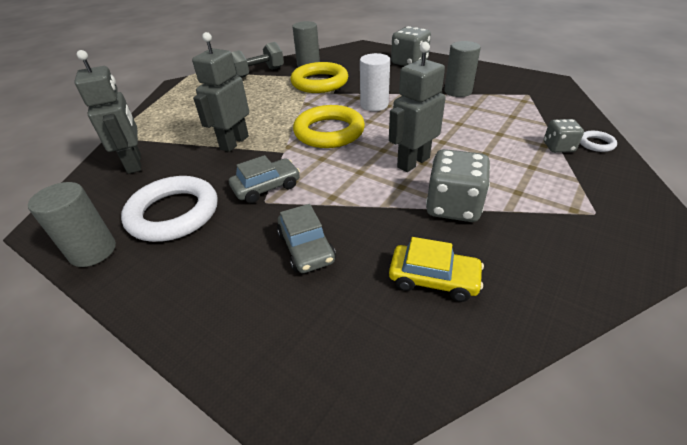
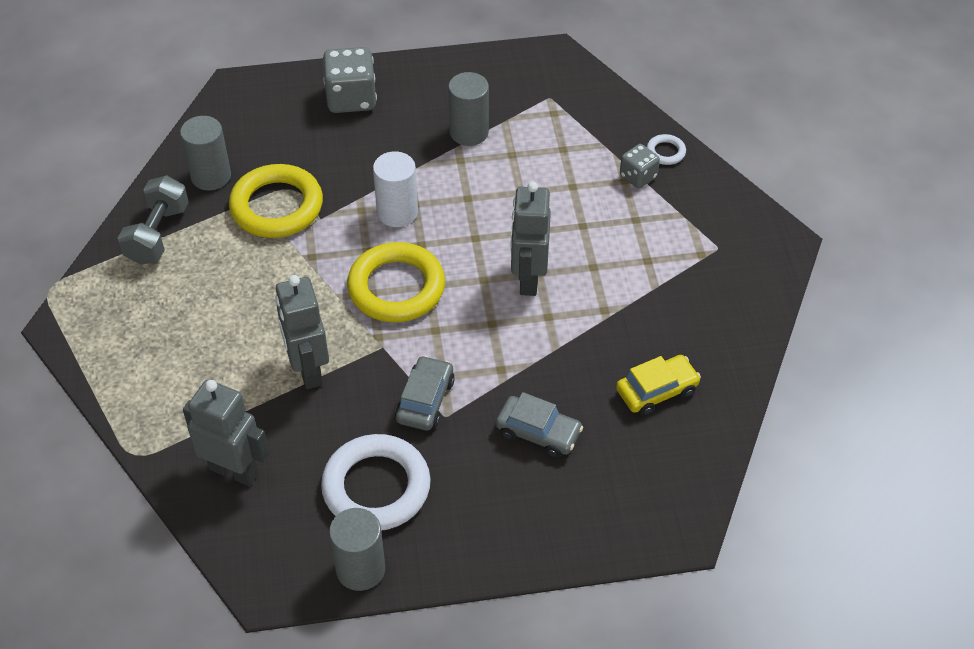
camera: 45 degrees left, 10 degrees up
grey dice [426,149,490,222] -> none

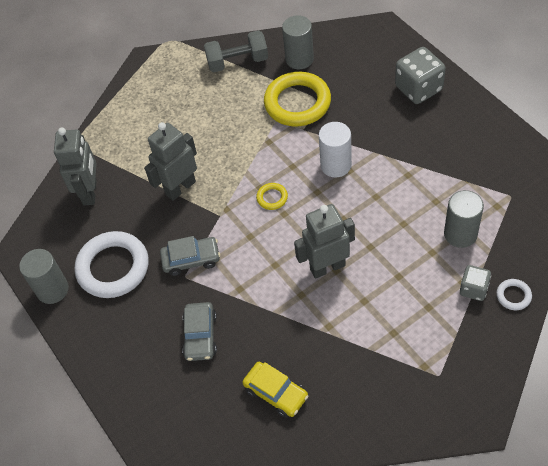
camera: 70 degrees right, 5 degrees up
yellow ring [347,242,445,322] -> yellow ring [256,183,288,210], size x0.44
grey cylinder [448,72,489,146] -> grey cylinder moved to [444,190,484,248]

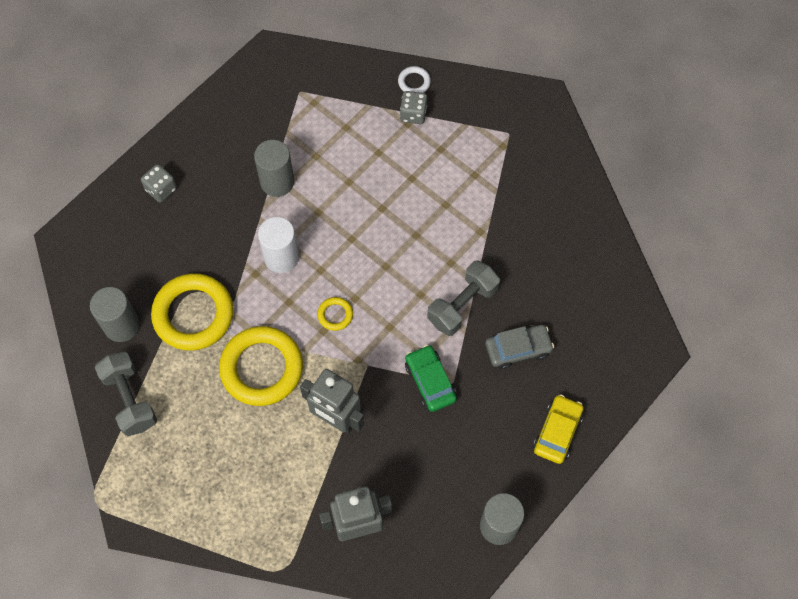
camera: 110 degrees left, 10 degrees up
white ring [75,231,149,298] -> none
grey car [160,236,220,276] -> green car [405,345,457,412]
yellow car [242,362,309,418] -> yellow car moved to [533,394,584,464]
grey robot [294,204,355,279] -> none
grey dice [395,47,446,104] -> grey dice [141,164,177,202], size x0.59
grey cylinder [444,190,484,248] -> grey cylinder moved to [254,140,294,197]
none -> yellow ring [219,326,303,406]
none -> grey dumbbell [427,261,500,336]

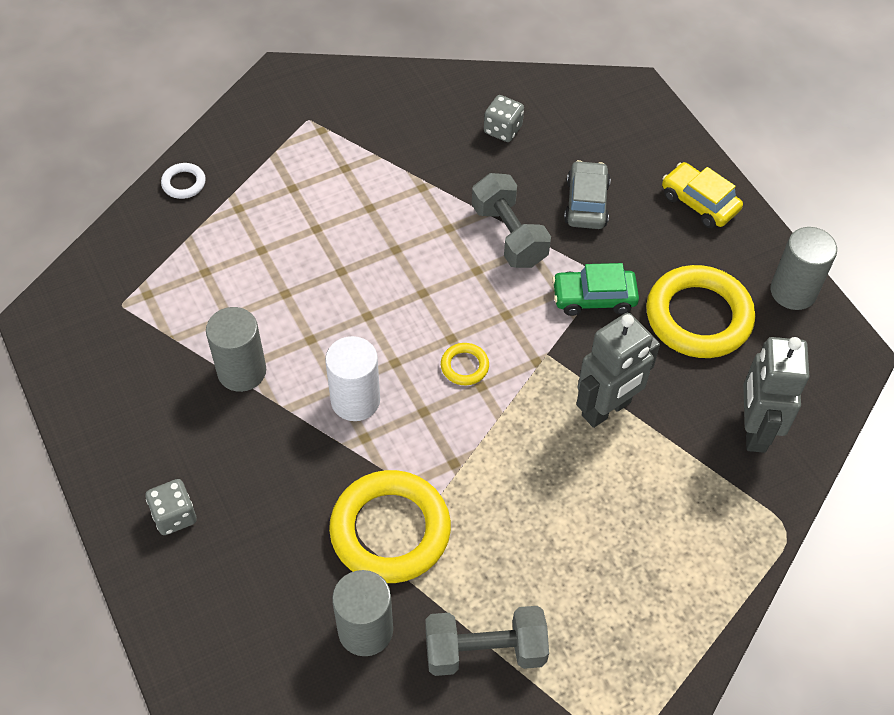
camera: 70 degrees left, 10 degrees down
yellow ring [219,326,303,406] -> yellow ring moved to [646,265,755,358]
grey dice [400,91,427,124] -> grey dice moved to [484,95,524,142]

